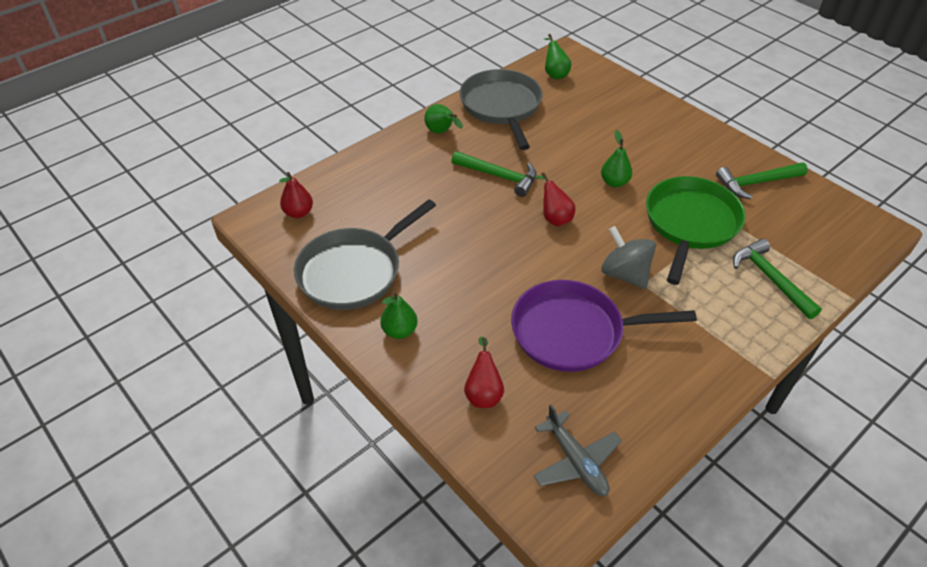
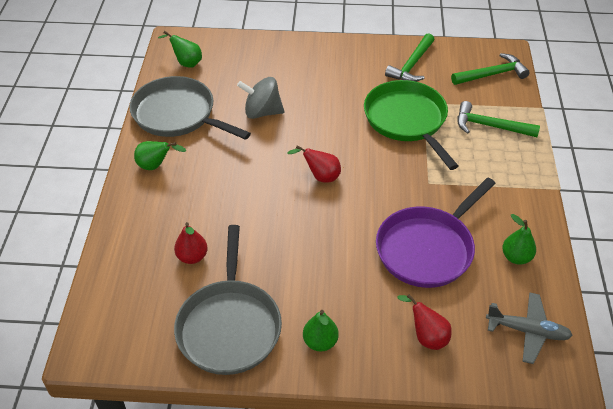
camera: 45 degrees left, 0 degrees up
red pear [279,172,313,218] -> red pear moved to [174,222,208,264]
green hammer [452,151,536,197] -> green hammer moved to [451,53,530,85]
green pear [601,130,632,187] -> green pear moved to [502,214,536,265]
grey spinning top [601,226,656,289] -> grey spinning top moved to [237,77,284,119]

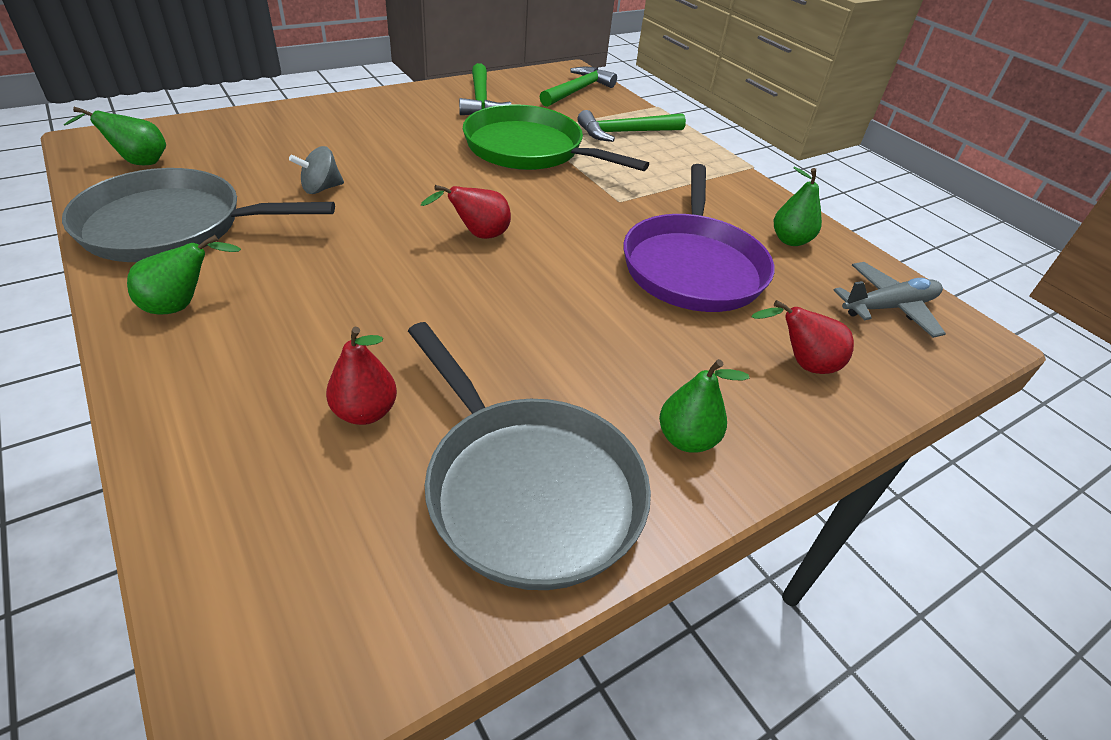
camera: 40 degrees left, 5 degrees down
grey spinning top [237,77,284,119] -> grey spinning top [289,146,344,194], size x0.63

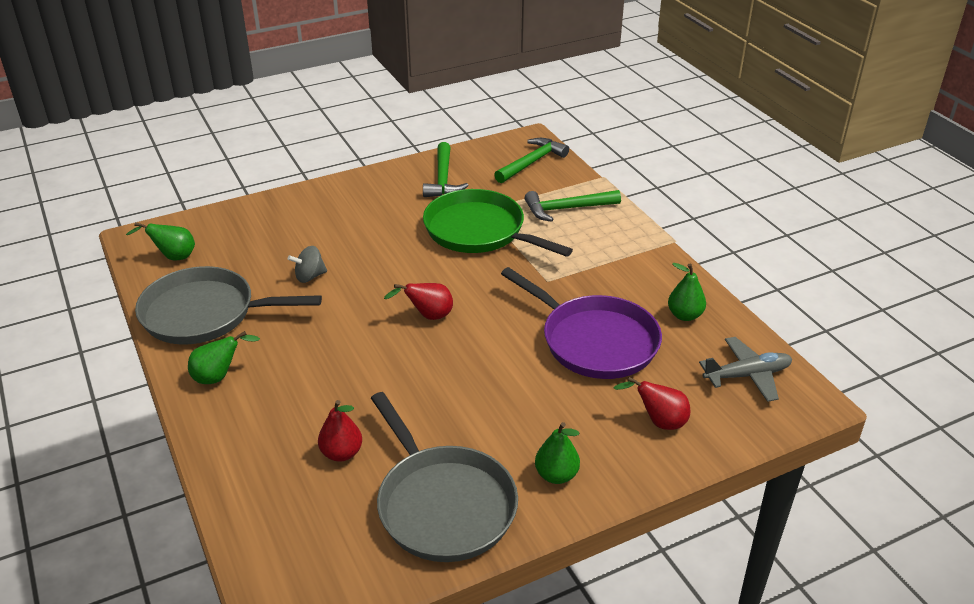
camera: 10 degrees right, 5 degrees down
purple pan [623,164,774,312] -> purple pan turned 60 degrees counterclockwise [501,267,662,379]

